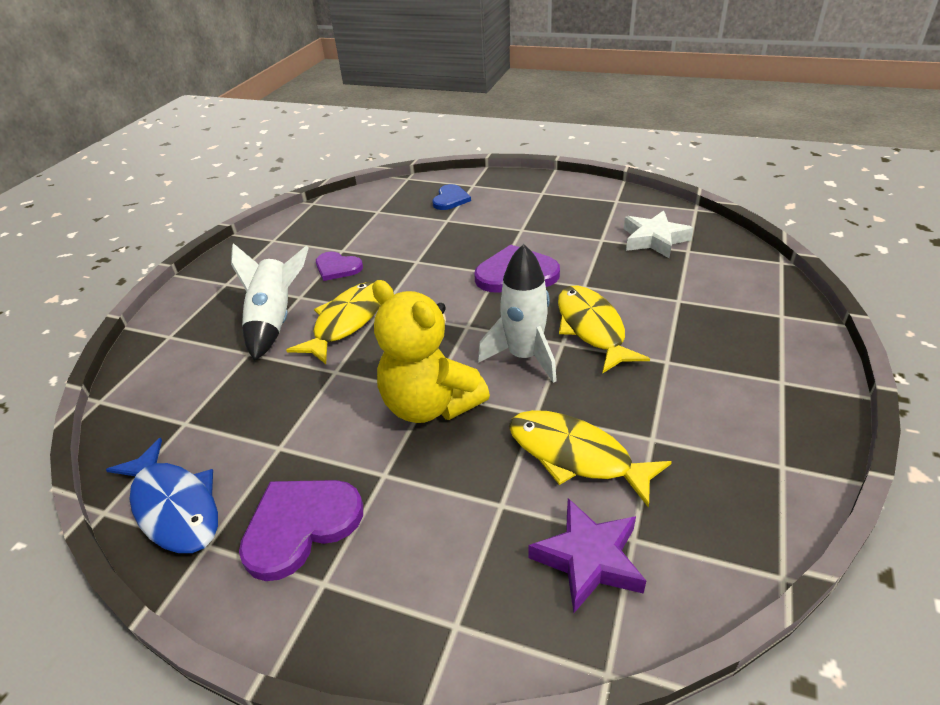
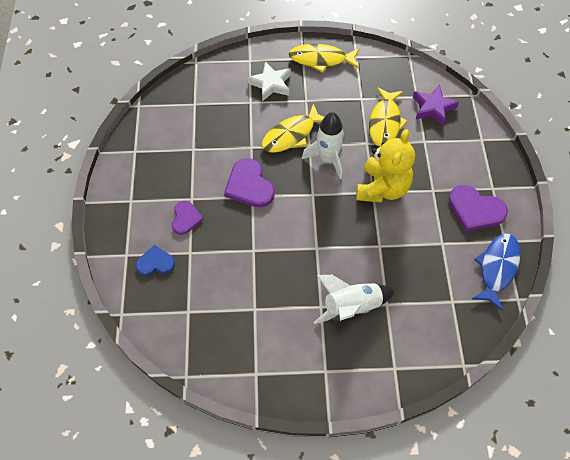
camera: 115 degrees left, 20 degrees up
yellow fish [286,282,381,364] -> yellow fish moved to [289,44,360,73]
purple heart [316,252,363,281] -> purple heart moved to [172,201,204,235]
white star [624,211,694,258] -> white star moved to [247,61,291,101]

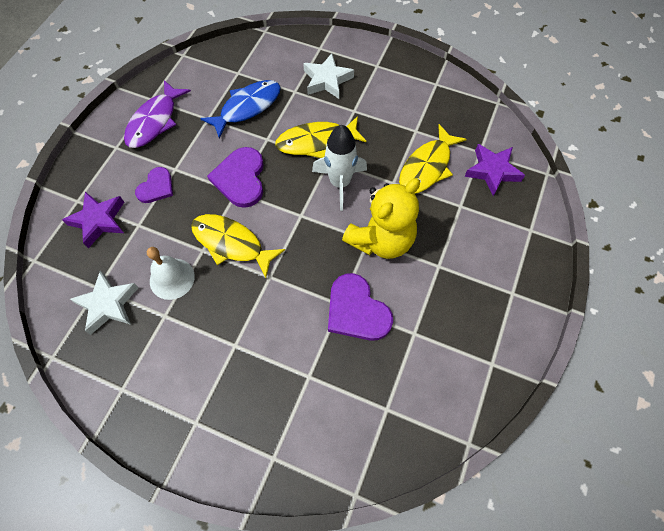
camera: 25 degrees right, 5 degrees up
blue heart [136,245,175,276] -> purple star [62,192,124,248]
yellow fish [289,44,360,73] -> yellow fish moved to [191,214,285,278]
white rocket [314,275,395,324] -> none
purple heart [449,185,508,232] -> purple heart moved to [328,273,393,341]
blue fish [472,233,520,311] -> blue fish moved to [200,80,281,139]
none -> white star [70,271,139,335]
none -> purple fish [124,80,191,148]
none -> white bell [147,247,195,300]

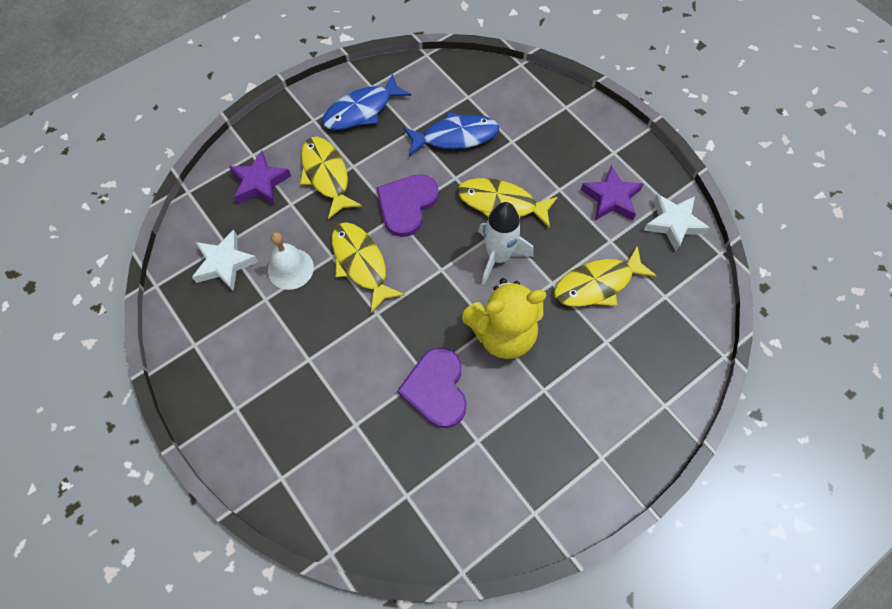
camera: 30 degrees right, 0 degrees up
purple fish [124,80,191,148] -> blue fish [322,73,411,130]
purple heart [135,167,173,203] -> yellow fish [300,137,362,219]
white star [303,53,354,99] -> white star moved to [643,194,710,251]
purple star [464,144,525,196] -> purple star moved to [581,165,644,221]

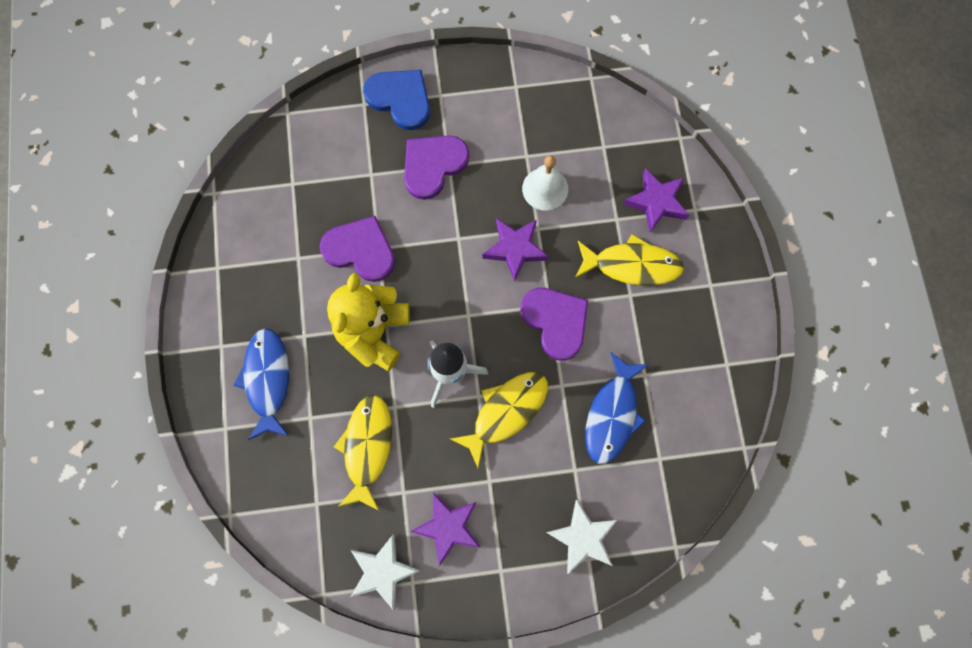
camera: 120 degrees right, 10 degrees up
white star [192,230,258,291] -> white star moved to [546,500,617,574]
blue fish [322,73,411,130] -> blue fish moved to [234,328,289,440]
yellow fish [332,222,405,313] -> purple star [482,218,549,282]
none -> blue heart [363,70,430,130]
none -> purple heart [404,135,469,200]

